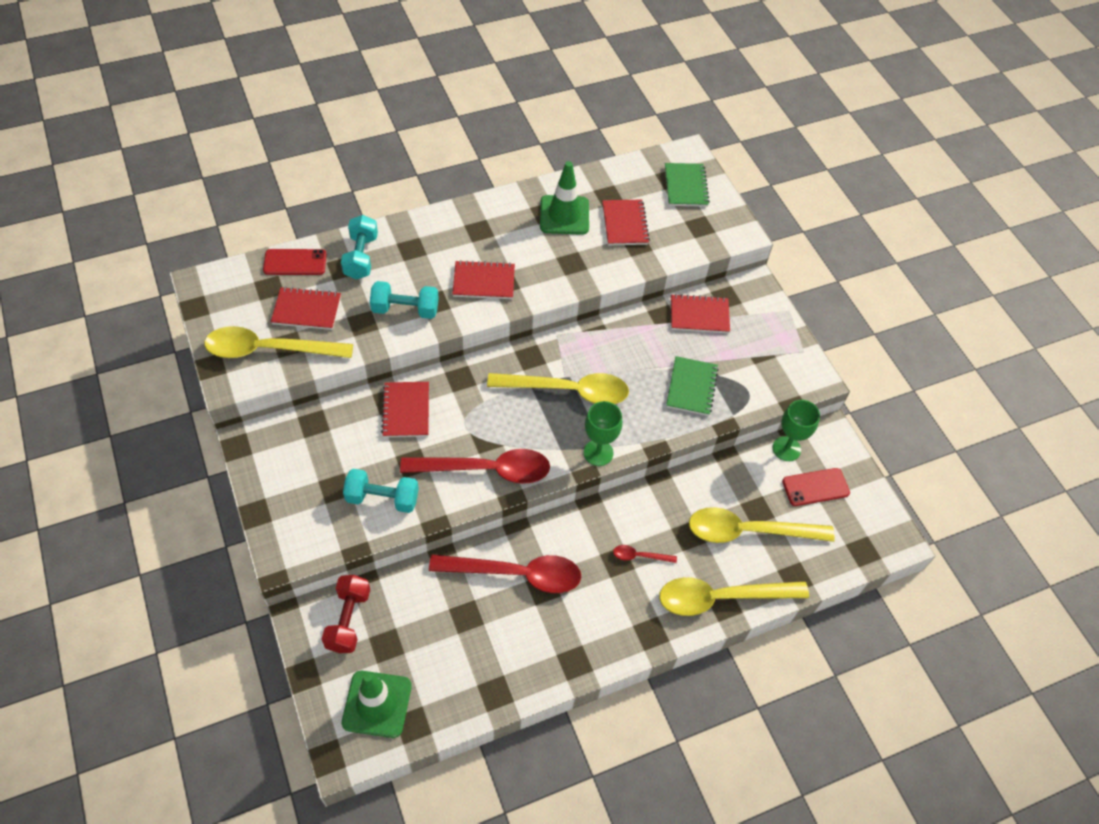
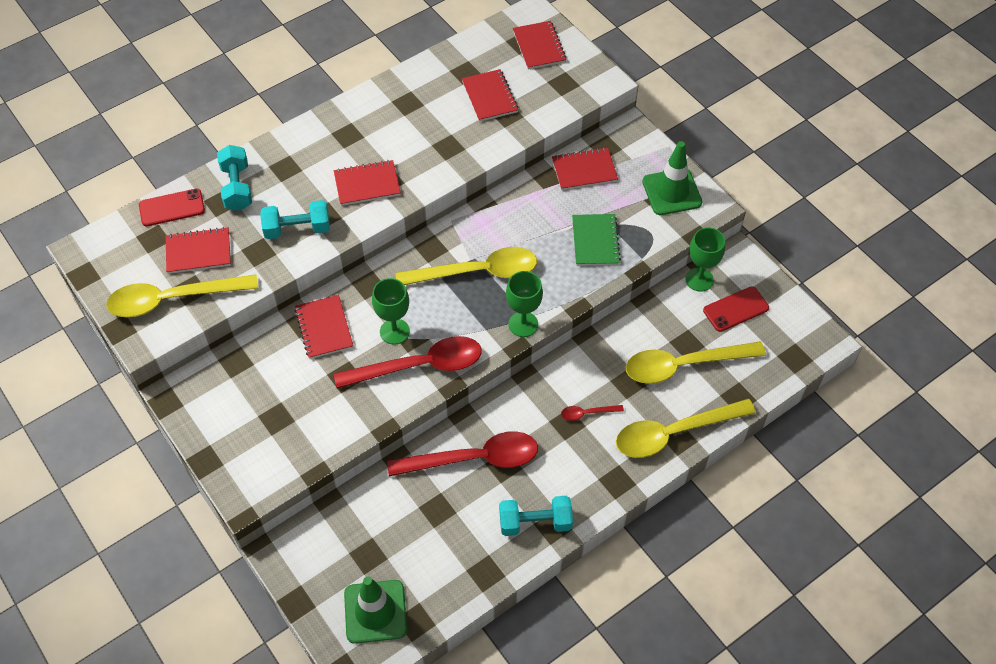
camera: 10 degrees left, 0 degrees up
red dumbbell [322,575,370,653] -> none
turquoise dumbbell [343,469,419,513] -> turquoise dumbbell moved to [499,496,573,536]
green traffic cone [540,161,589,235] -> green traffic cone moved to [642,141,702,215]
green notebook [665,163,710,207] -> red notebook [513,21,567,70]
none -> green goblet [372,278,410,344]

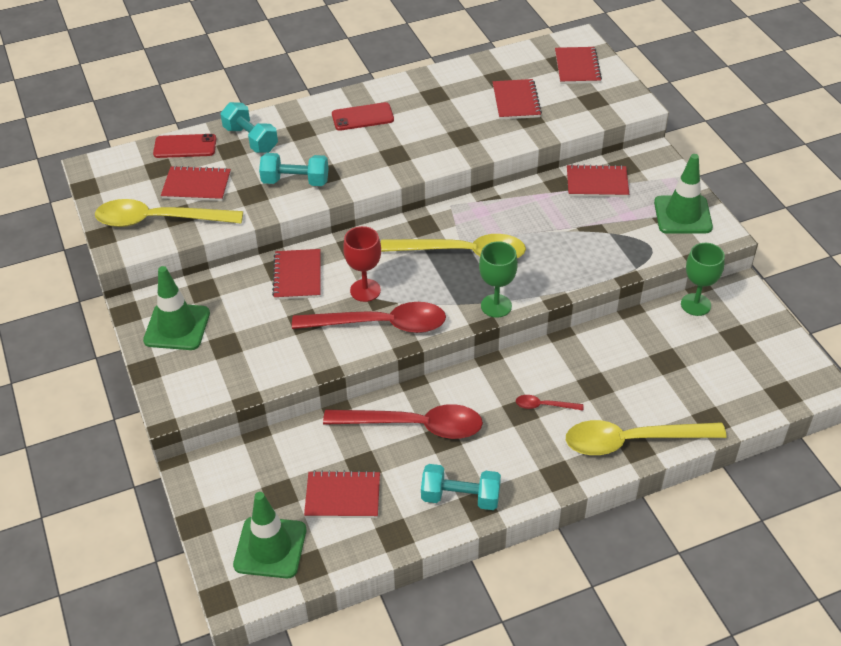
camera: 15 degrees right, 10 degrees down
turquoise dumbbell [217,145,252,211] -> turquoise dumbbell turned 45 degrees counterclockwise [221,102,278,153]
red notebook [334,160,401,206] -> red notebook moved to [304,470,380,518]
green goblet [372,278,410,344] -> red goblet [343,226,381,302]
green notebook [572,214,621,266] -> none
yellow spoon [626,342,766,384] -> none
red phone [703,286,769,332] -> red phone moved to [332,102,394,131]
none -> green traffic cone [143,266,210,350]

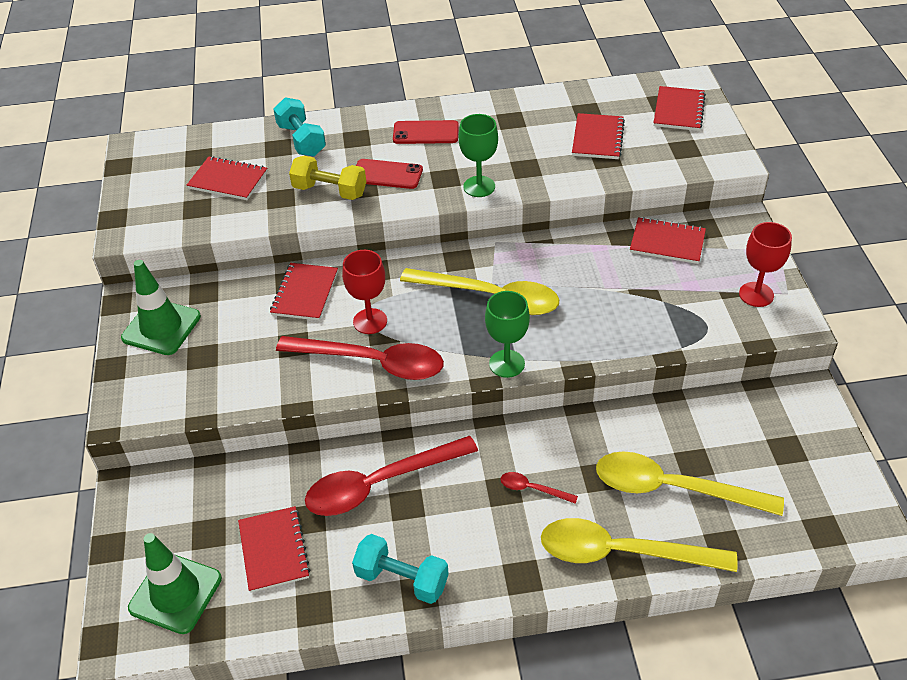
camera: 15 degrees right, 0 degrees up
yellow spoon [95,199,243,227] -> yellow spoon moved to [596,451,784,516]
red phone [153,134,216,158] -> red phone moved to [356,159,423,189]
turquoise dumbbell [259,153,329,186] -> yellow dumbbell [289,156,366,200]
red notebook [304,470,380,518] -> red notebook turned 60 degrees clockwise [238,506,310,593]
red spoon [323,404,483,439] -> red spoon turned 135 degrees clockwise [305,436,478,516]
green traffic cone [654,154,713,234] -> red goblet [739,222,792,307]
green goblet [681,243,725,316] -> green goblet moved to [459,114,498,197]

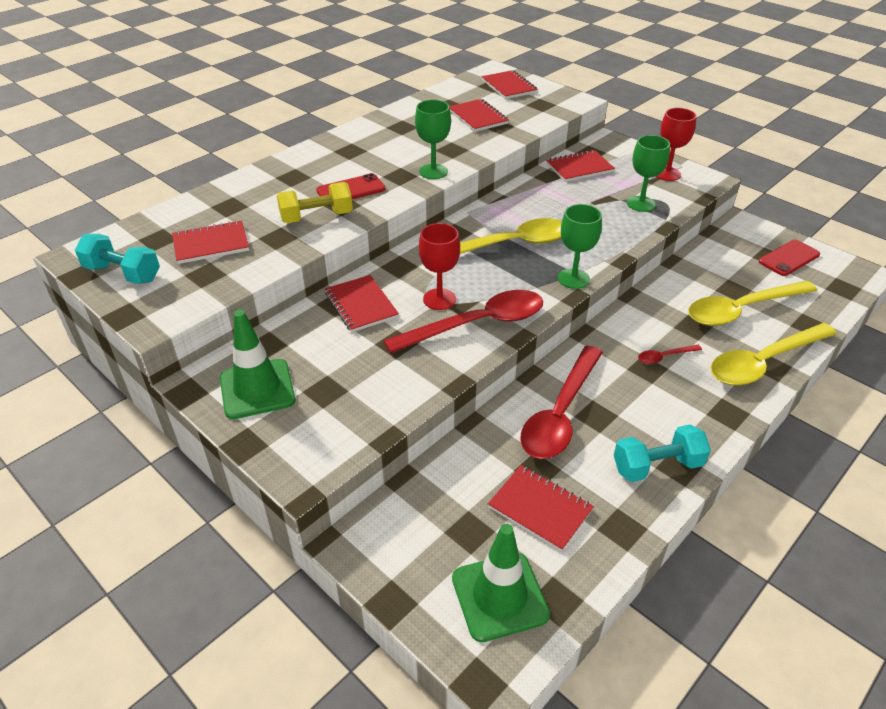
camera: 40 degrees left, 5 degrees down
turquoise dumbbell [273,97,326,156] -> turquoise dumbbell moved to [75,234,160,284]
red phone [393,120,459,144] -> red phone moved to [759,240,820,276]
none -> green goblet [627,135,670,212]

